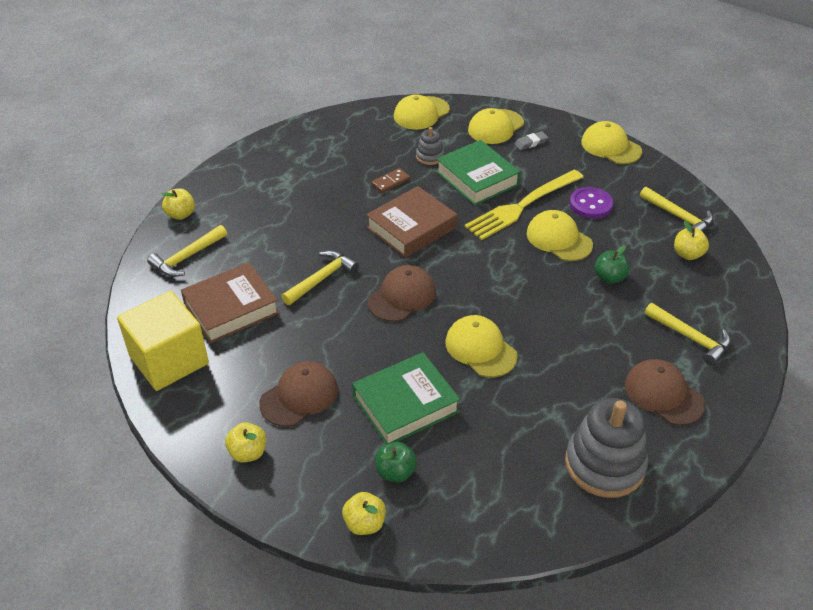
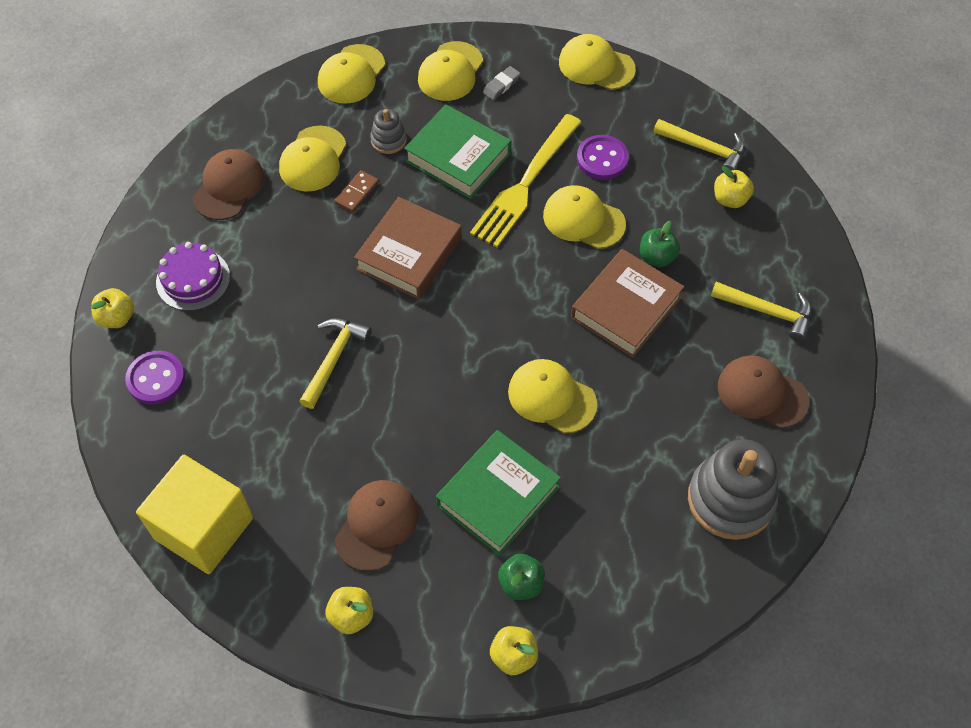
camera: 20 degrees left, 15 degrees up
yellow hammer [147,225,227,277] -> purple button [125,351,185,405]
brown book [181,262,279,343] -> brown book moved to [571,249,684,358]
brown cap [367,265,436,322] -> brown cap moved to [192,149,264,220]
none -> purple cake [156,242,230,311]
none -> yellow cap [279,126,346,192]

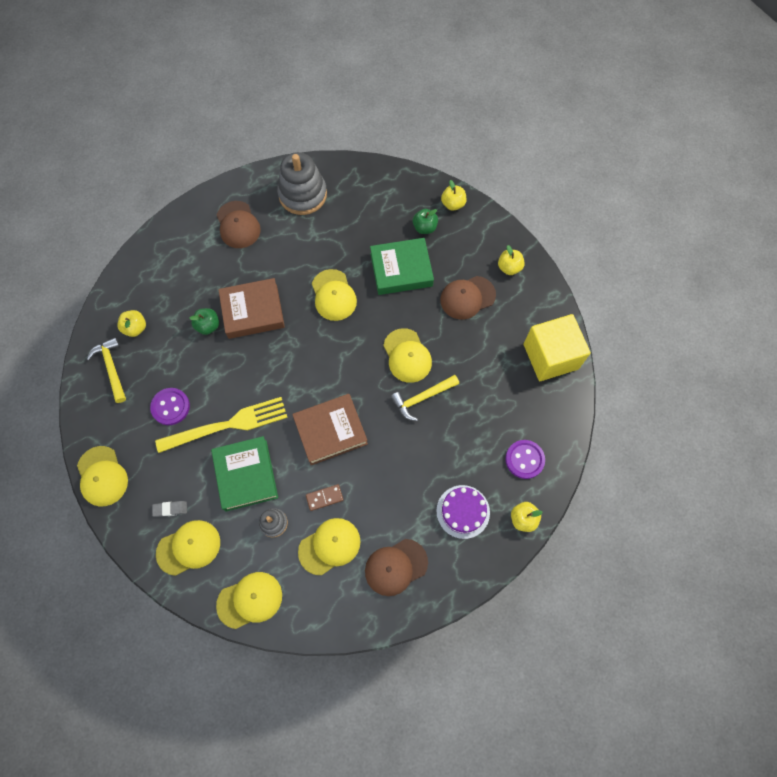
camera: 140 degrees left, 10 degrees up
yellow cap [543,185,626,249] -> yellow cap moved to [383,328,432,383]
yellow hammer [711,282,811,341] -> none

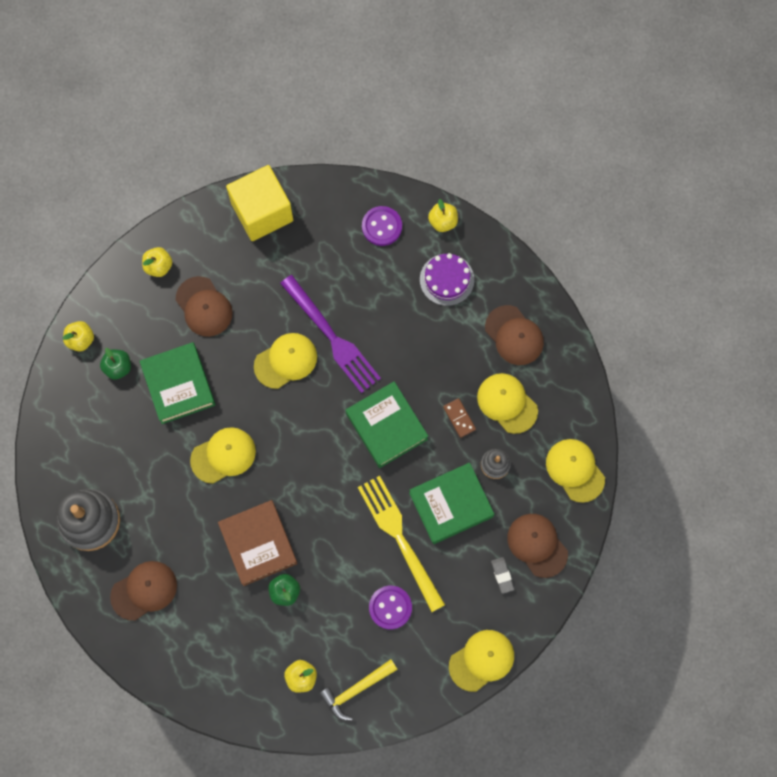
camera: 100 degrees left, 5 degrees up
yellow cap [156,520,220,576] -> brown cap [507,514,568,578]
brown book [292,394,368,465] -> green book [346,381,428,468]
yellow hammer [390,375,459,421] -> purple fork [280,275,381,393]

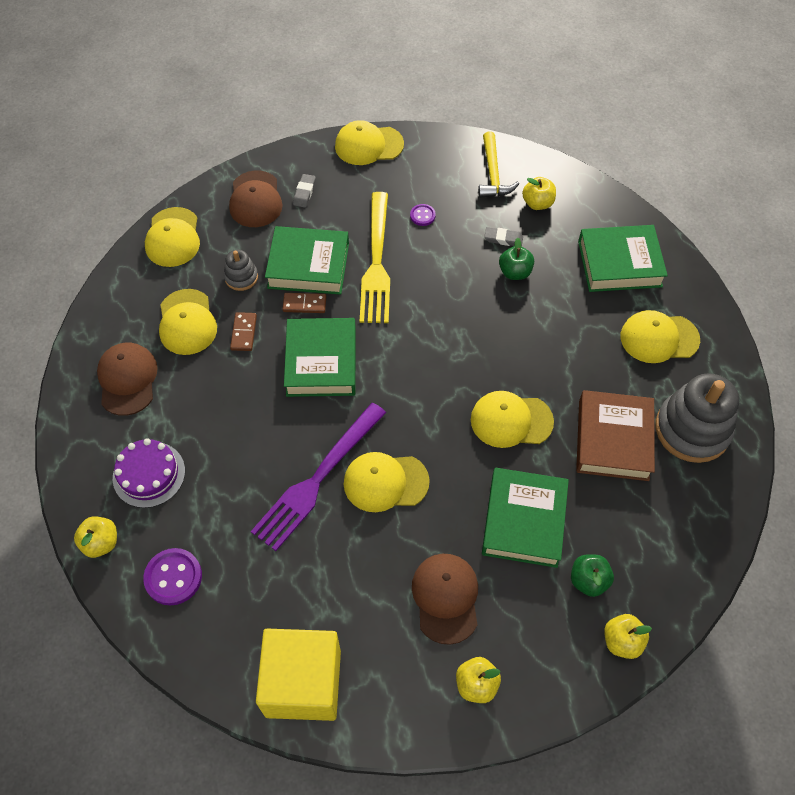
camera: 150 degrees left, 15 degrees down
brown cap [110,561,177,621] -> yellow cap [620,310,700,363]
brown book [218,500,297,586] -> brown book moved to [576,390,655,481]
purple fork [280,275,381,393] -> purple fork turned 135 degrees counterclockwise [251,403,386,551]
yellow hammer [319,659,398,721] -> yellow hammer turned 90 degrees clockwise [478,131,519,198]
purple button [369,586,412,629] -> purple button [410,204,436,226], size x0.56
none -> brown domino [283,293,326,313]
none -> grey eraser [484,227,523,247]
none -> green book [578,225,668,292]

